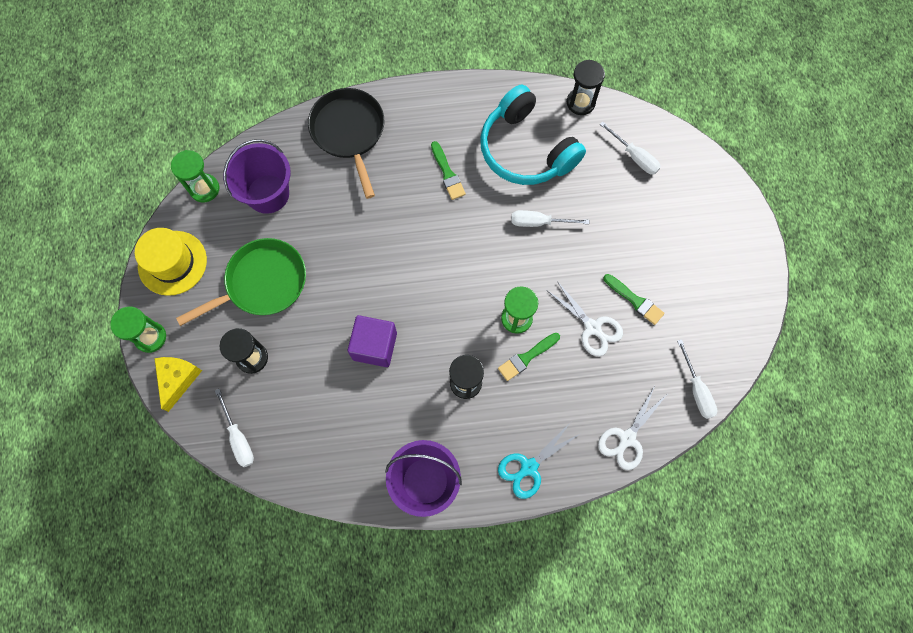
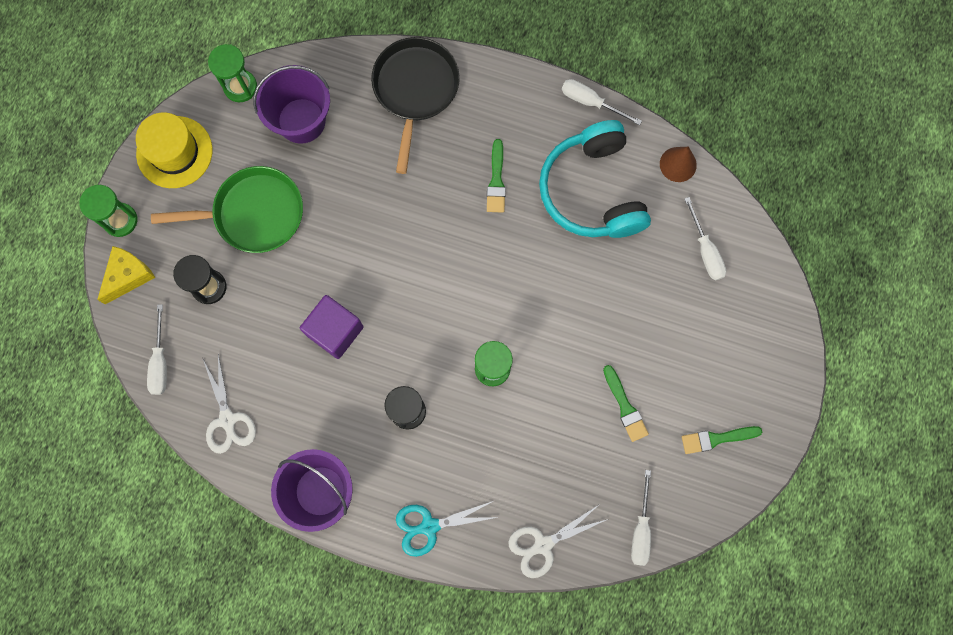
camera: 25 degrees right, 5 degrees up
green brush [498,333,560,381] -> green brush moved to [682,426,762,454]
white screwdriver [511,210,589,227] -> white screwdriver moved to [562,79,642,125]
white scissors [546,281,623,356] -> white scissors moved to [203,354,256,454]
black hourglass [567,60,605,115] -> brown cone [660,147,697,182]

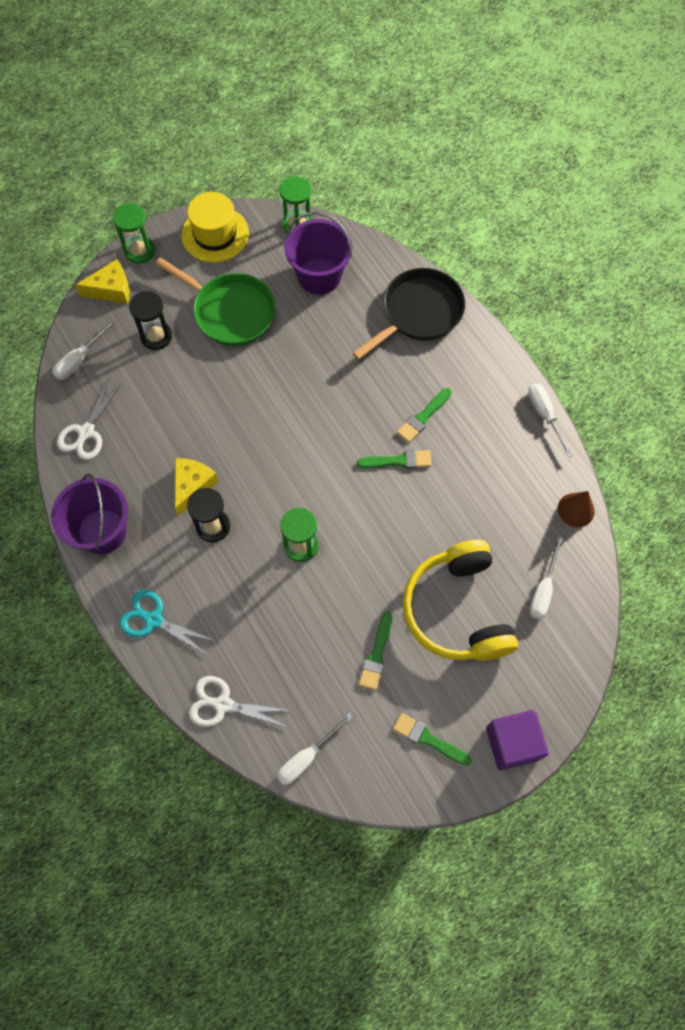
camera: 40 degrees right, 10 degrees down
purple cube [300,295,364,359] -> purple cube moved to [486,710,549,770]
turquoise headphones [539,120,651,238] -> none
none -> yellow cheese [175,458,219,516]
none -> green brush [357,450,432,469]
none -> yellow headphones [403,540,518,661]

